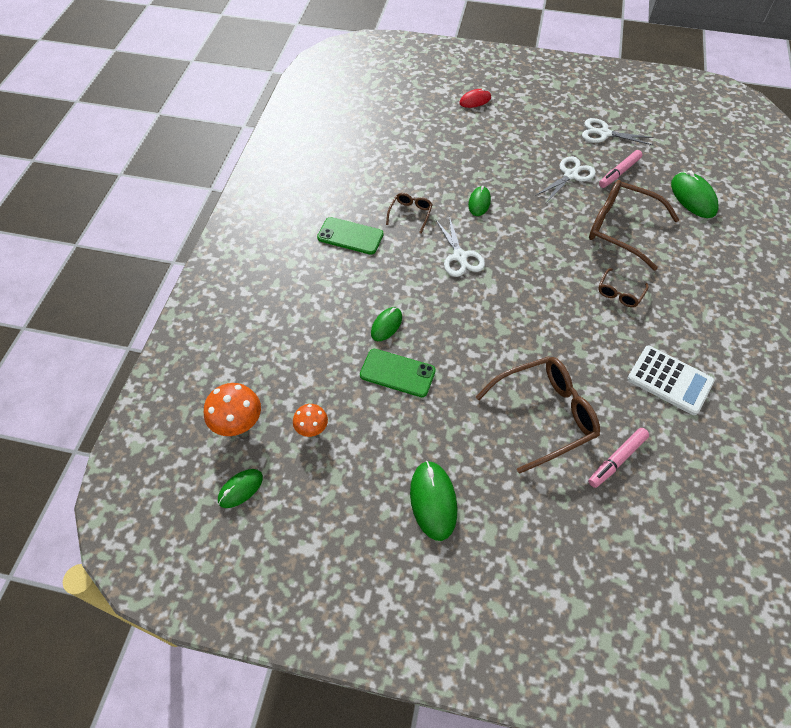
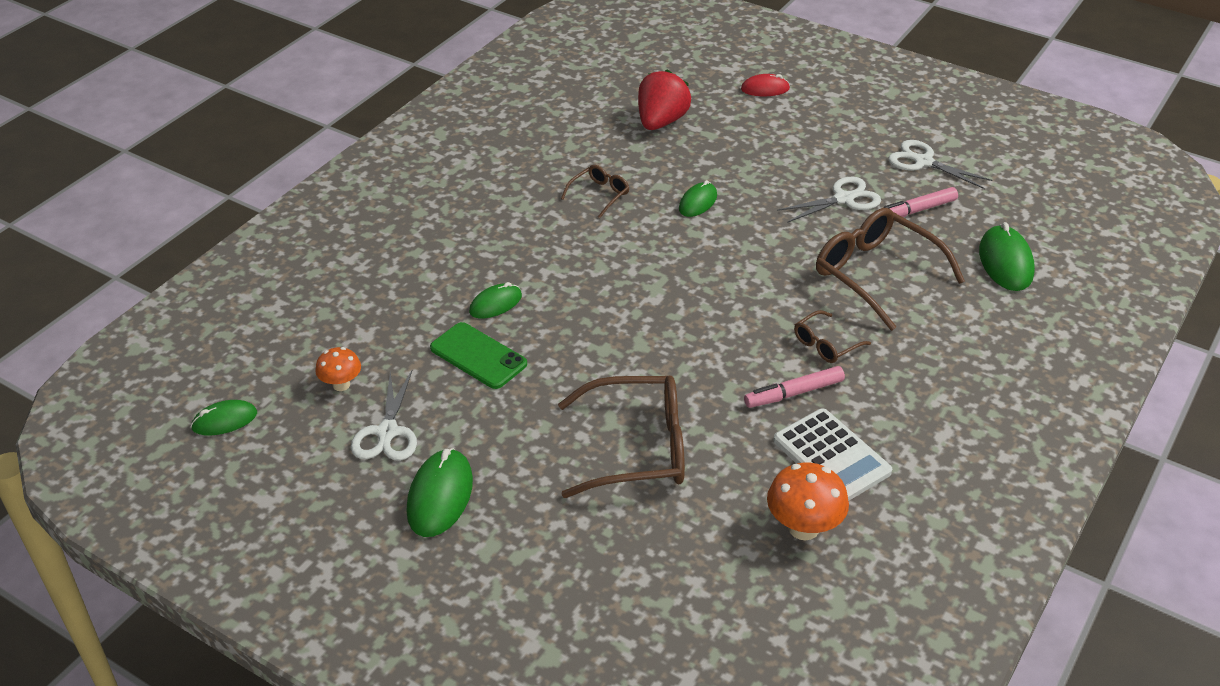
camera: 20 degrees right, 15 degrees down
orange mushroom [204,383,261,436] -> orange mushroom moved to [767,462,849,540]
green phone [317,217,384,255] -> none
white scissors [436,217,485,277] -> white scissors moved to [351,371,417,461]
pink marker [588,428,649,488] -> pink marker moved to [744,366,845,408]
none -> red strawberry [638,69,691,130]

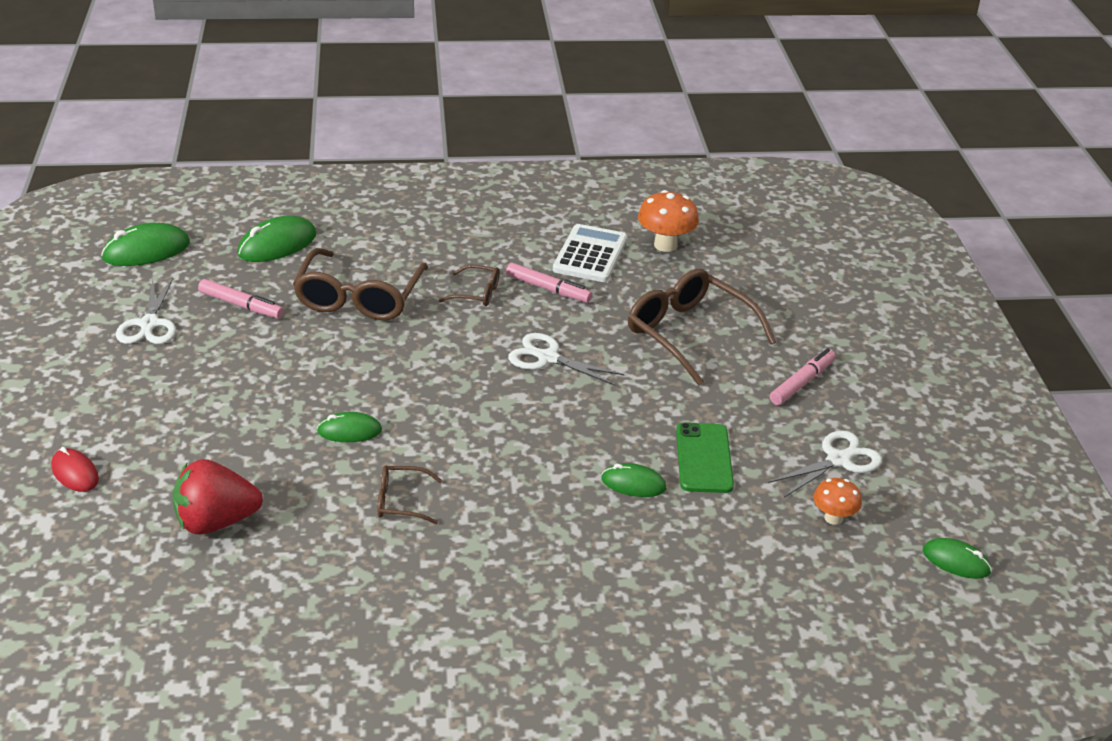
camera: 130 degrees left, 5 degrees down
green mouse [406,448,473,537] -> green mouse moved to [101,223,190,266]
white scissors [777,177,881,223] -> white scissors moved to [508,333,624,386]
none -> pink marker [770,348,836,405]

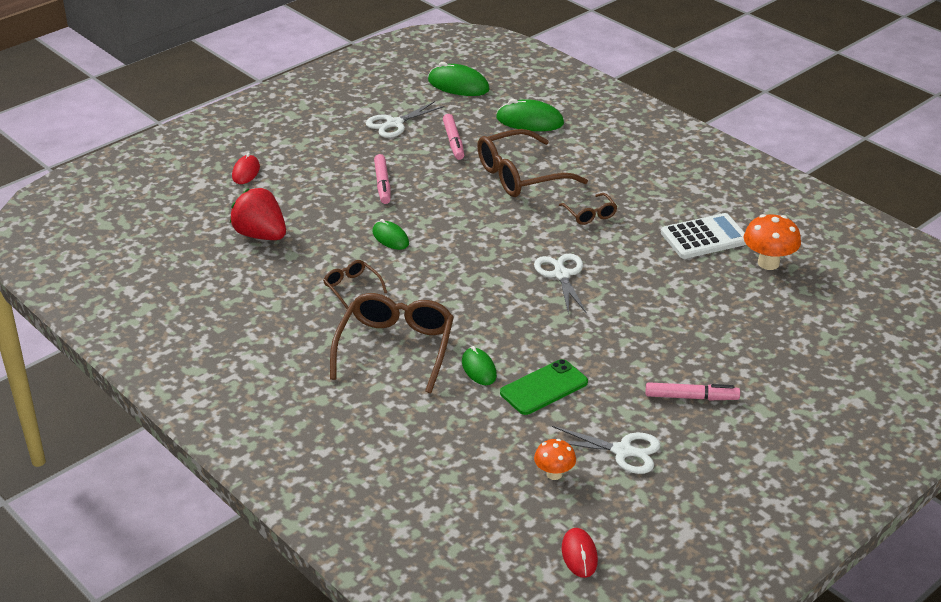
camera: 55 degrees right, 0 degrees up
pink marker [506,263,592,303] -> pink marker moved to [374,154,391,204]
brown glasses [628,269,776,386] -> brown glasses moved to [330,293,454,393]
green mouse [923,538,992,579] -> red mouse [562,528,598,578]

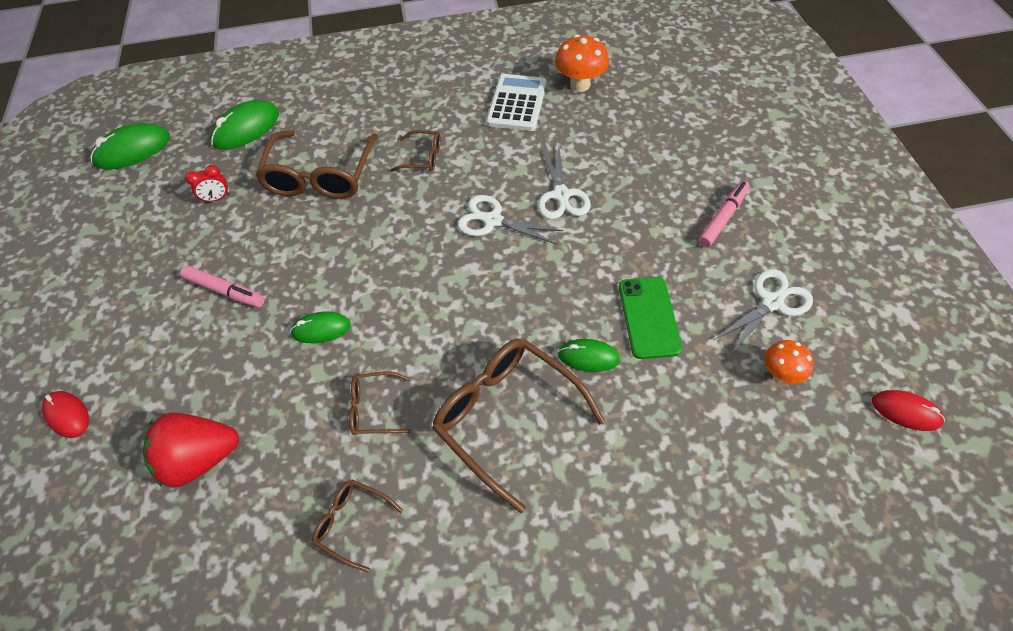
camera: 55 degrees left, 20 degrees up
white scissors [366,101,445,138] -> white scissors moved to [538,147,591,219]
pink marker [443,114,464,160] -> red clock [185,165,230,203]
none -> brown glasses [312,480,403,572]

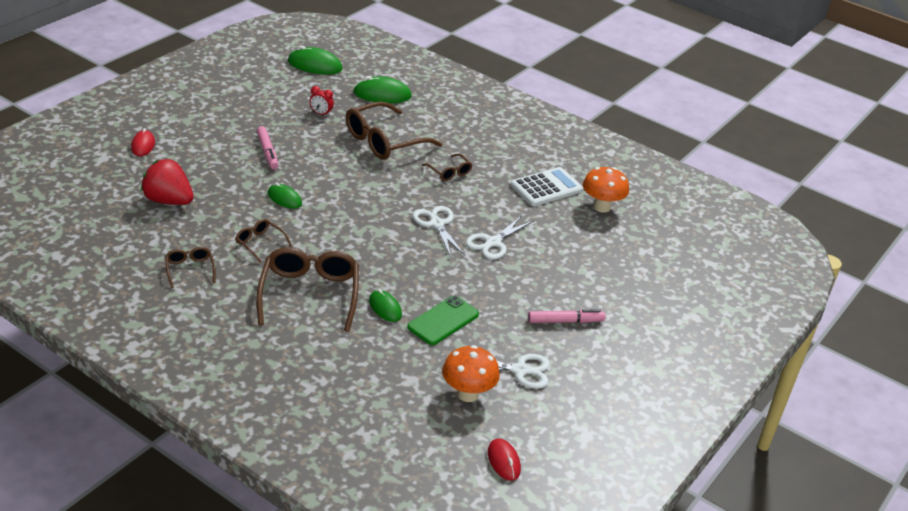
camera: 40 degrees right, 20 degrees down
orange mushroom [765,340,813,383] -> orange mushroom [442,345,500,402], size x1.60

